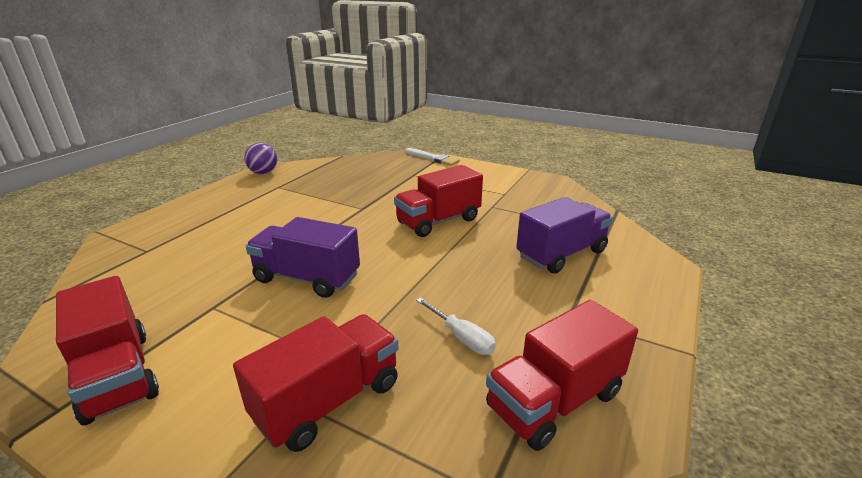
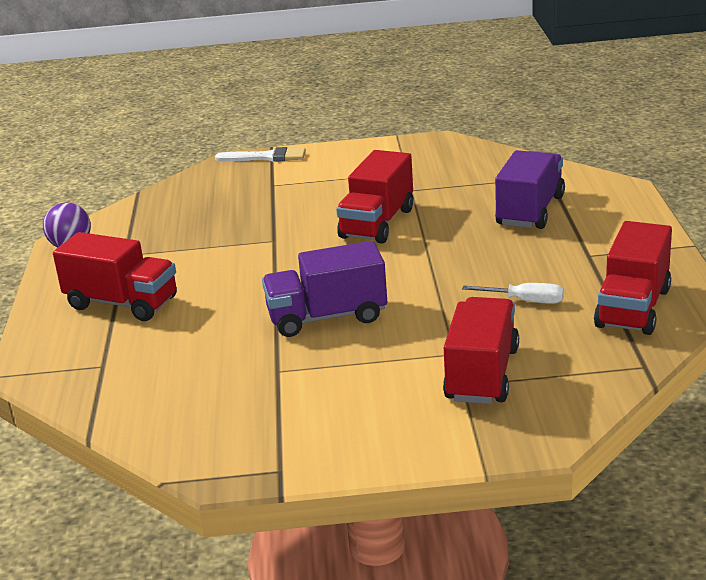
camera: 30 degrees left, 0 degrees up
red truck [56,276,159,426] -> red truck moved to [53,232,177,321]

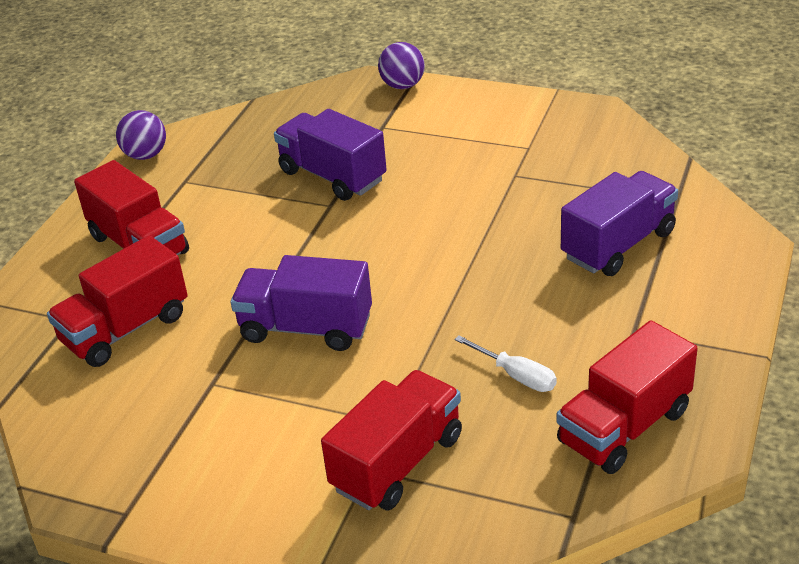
camera: 25 degrees right, 10 degrees up
white brush [215,147,306,162] -> purple ball [378,42,425,89]
red truck [336,150,413,244] -> red truck moved to [47,235,188,367]
none -> purple truck [274,109,387,201]

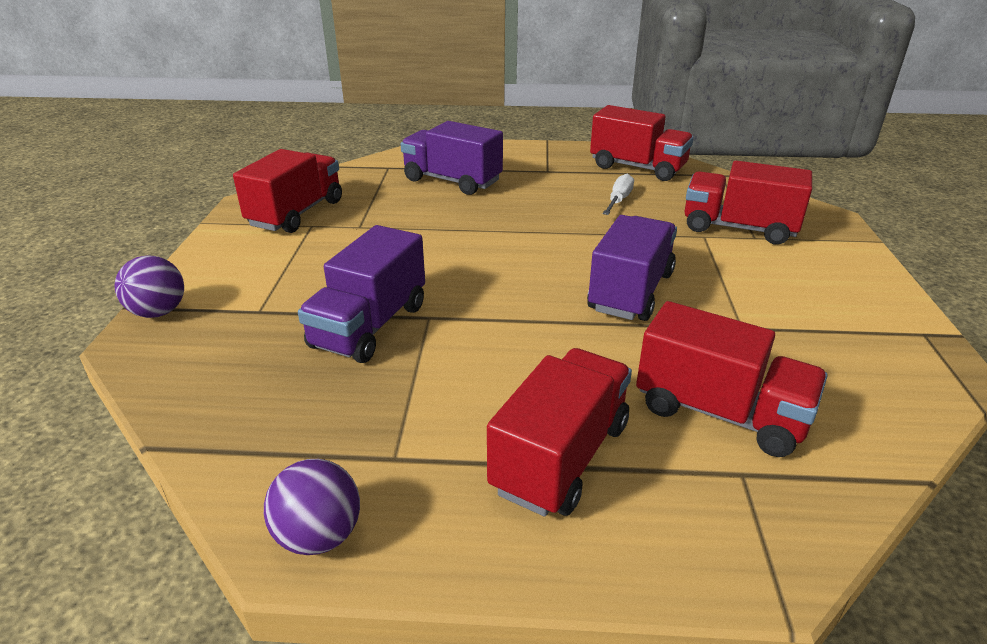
camera: 110 degrees left, 5 degrees down
purple truck [231,255,372,351] -> purple truck turned 150 degrees counterclockwise [587,215,677,321]
none -> red truck [233,149,342,233]

